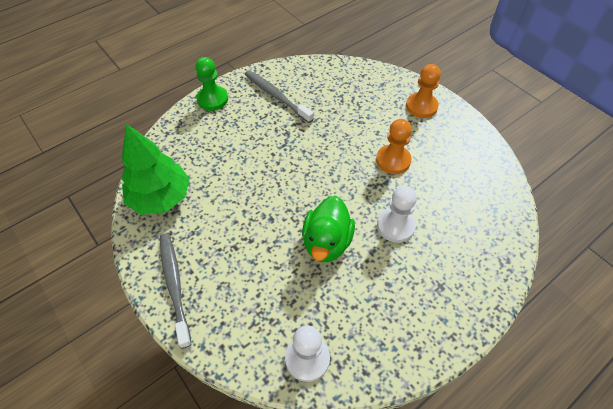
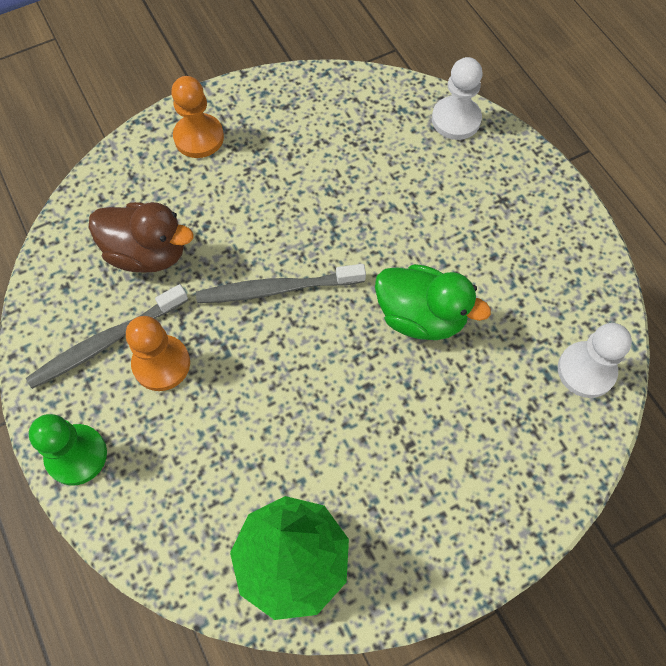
camera: 80 degrees left, 10 degrees up
grey toothbrush [160,233,192,349] -> grey toothbrush moved to [196,264,366,303]
orange pawn [376,119,412,174] -> orange pawn moved to [126,316,190,391]
white pawn [377,186,417,243] -> white pawn moved to [432,57,483,140]
none -> brown duck [89,202,194,273]

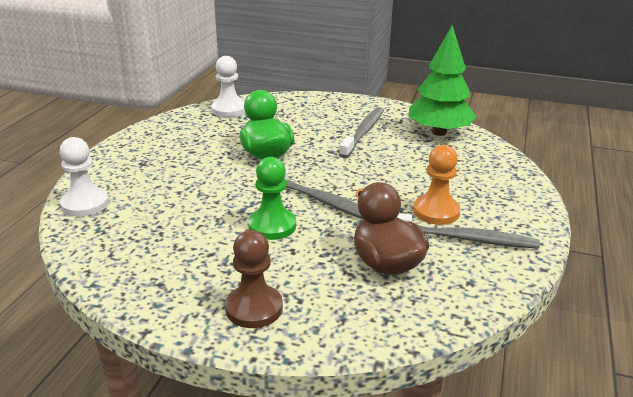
camera: 135 degrees left, 35 degrees down
green pawn [29,414,107,486] -> green pawn moved to [248,157,296,240]
orange pawn [171,76,224,158] -> brown pawn [225,230,283,328]
none -> grey toothbrush [339,107,384,158]

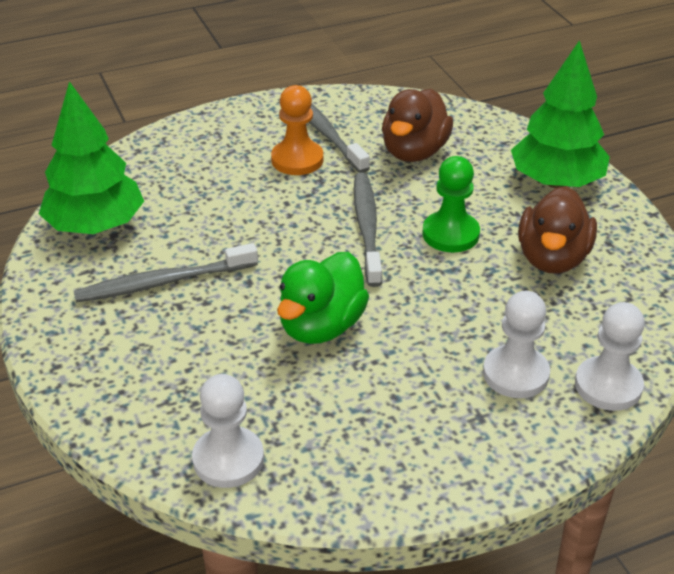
camera: 130 degrees left, 10 degrees up
brown pawn [225,230,283,328] -> green tree [511,40,610,188]
none -> white pawn [483,291,550,398]
none -> brown duck [518,186,597,274]

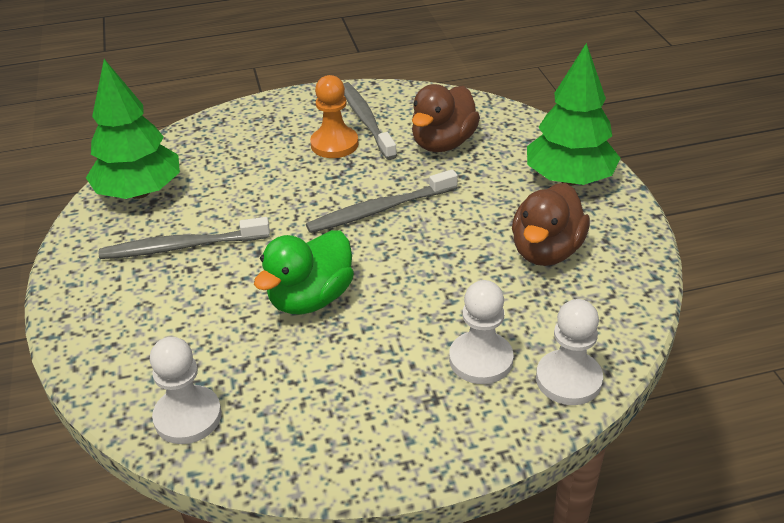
camera: 10 degrees right, 0 degrees up
grey toothbrush [354,172,382,287] -> grey toothbrush turned 120 degrees counterclockwise [306,169,458,233]
green pawn [423,156,480,252] -> none

